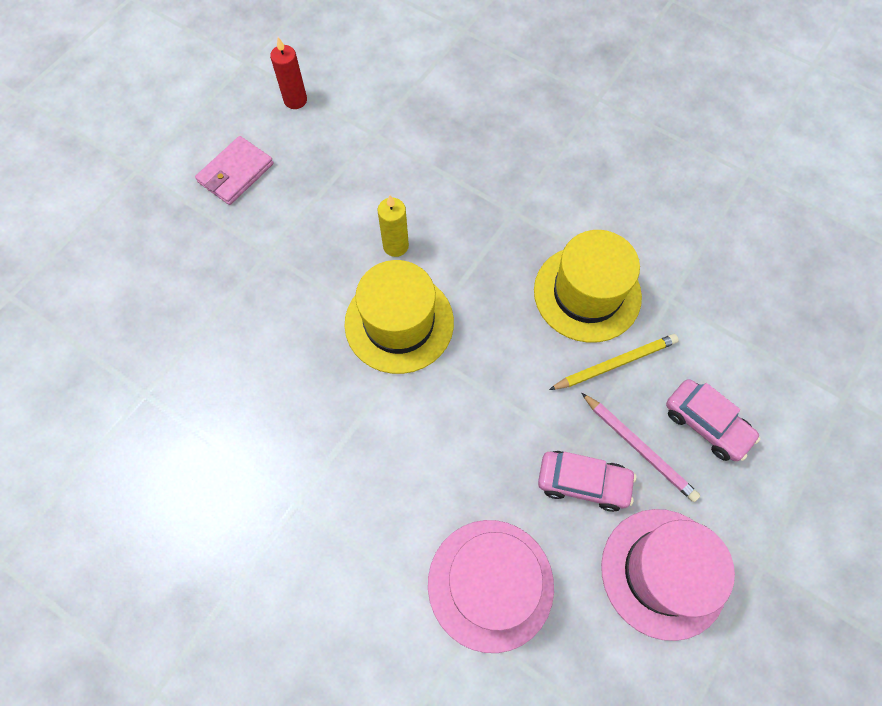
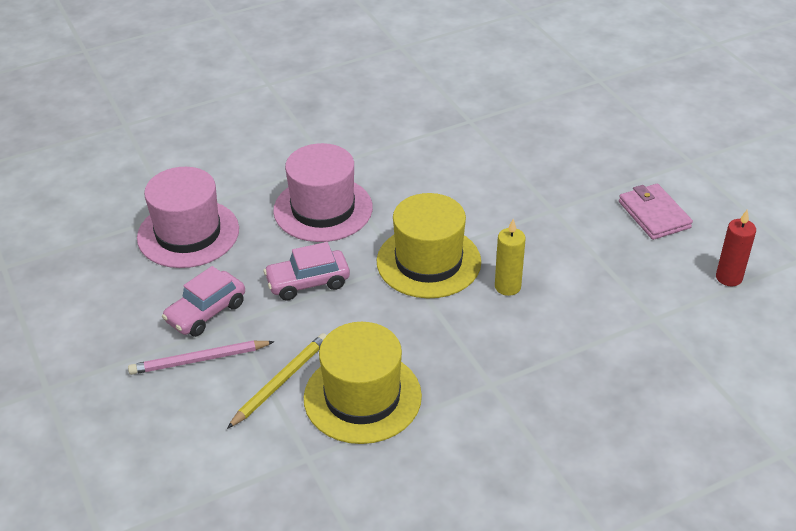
camera: 120 degrees right, 25 degrees down
yellow pencil [549,334,679,390] -> yellow pencil turned 150 degrees counterclockwise [227,333,327,429]
pink hat [601,509,735,641] -> pink hat moved to [273,143,373,242]
pink car [666,379,760,461] -> pink car moved to [263,242,350,300]

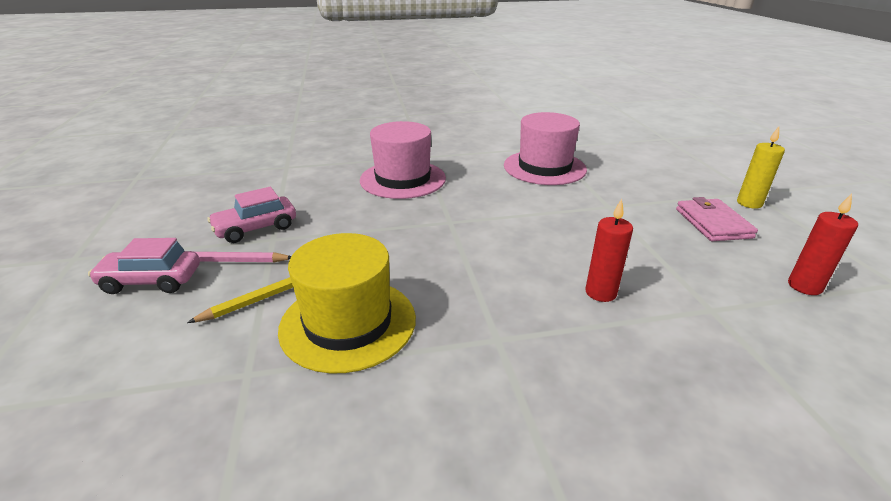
camera: 15 degrees right, 10 degrees down
pink hat [137,167,239,268] -> pink hat moved to [504,112,587,185]
pink car [263,242,350,300] -> pink car moved to [88,238,200,294]
yellow hat [377,193,481,298] -> none
yellow candle [495,219,526,296] -> yellow candle moved to [737,127,785,209]
none -> red candle [585,199,633,302]

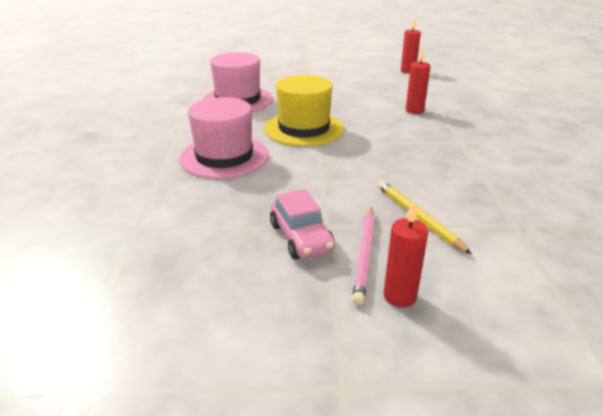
camera: 80 degrees left, 0 degrees up
pink car [88,238,200,294] -> red candle [383,202,428,308]
yellow hat [278,233,416,373] -> yellow hat moved to [264,75,344,146]
pink wallet [676,197,758,241] -> none
yellow candle [737,127,785,209] -> none

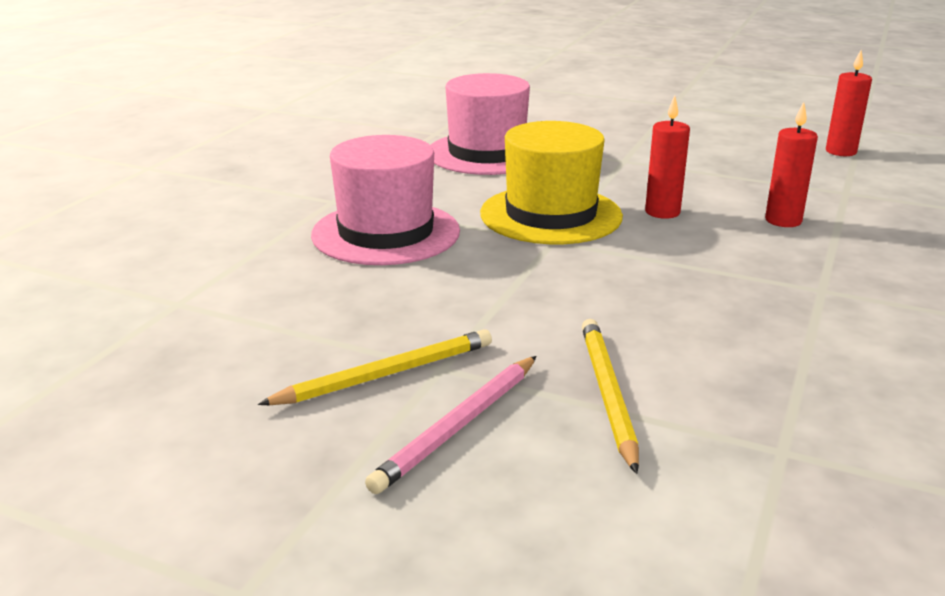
camera: 25 degrees right, 5 degrees down
pink car [270,189,335,259] -> yellow pencil [258,329,492,405]
red candle [383,202,428,308] -> red candle moved to [645,96,690,219]

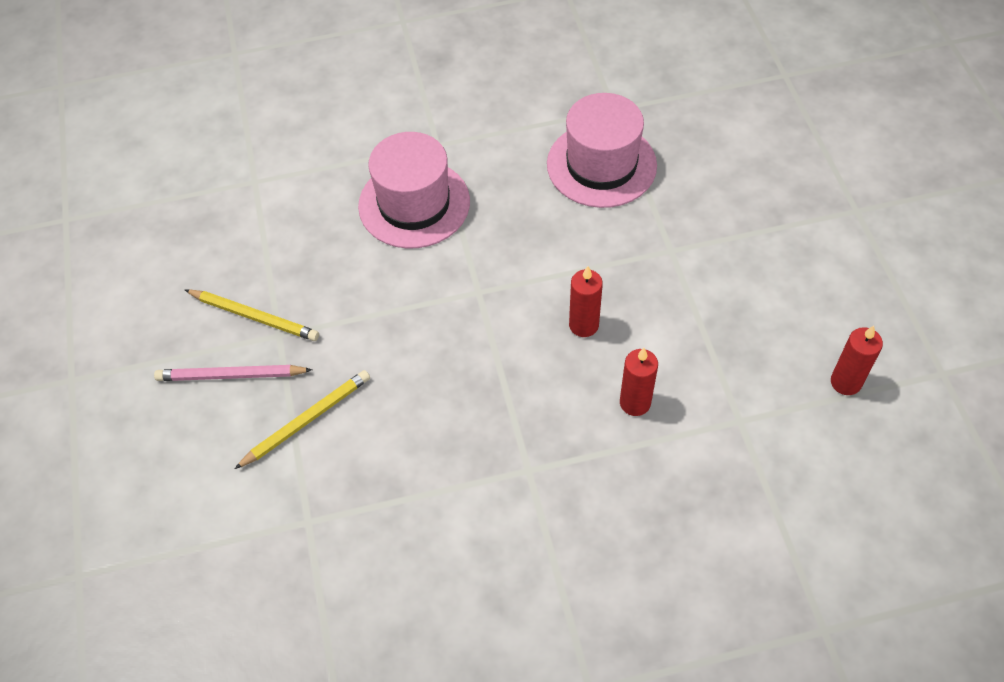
camera: 55 degrees right, 30 degrees up
yellow hat [480,121,623,244] -> none

